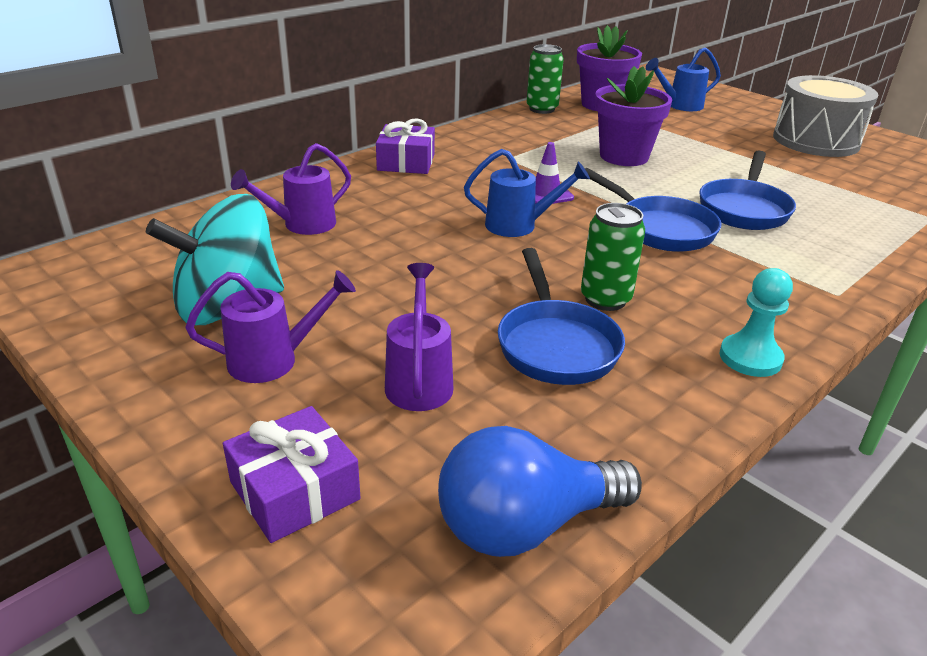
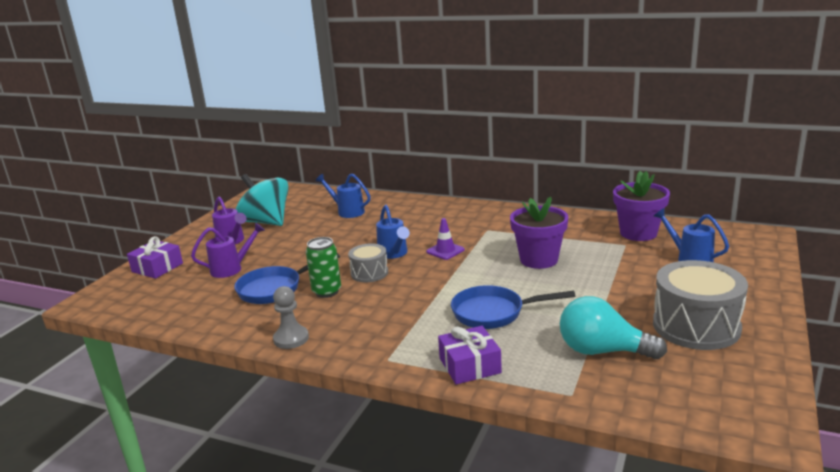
camera: 70 degrees right, 10 degrees down
purple watering can [231,143,351,235] -> blue watering can [315,174,371,218]
purple gift [376,118,435,174] -> purple gift moved to [438,326,502,385]
blue light bulb [438,426,642,557] -> none
green can [527,44,564,114] -> none
blue pan [585,168,721,252] -> none
turquoise pawn [720,268,793,377] -> grey pawn [273,286,309,349]
none -> grey drum [348,244,388,282]
none -> turquoise light bulb [560,296,667,359]

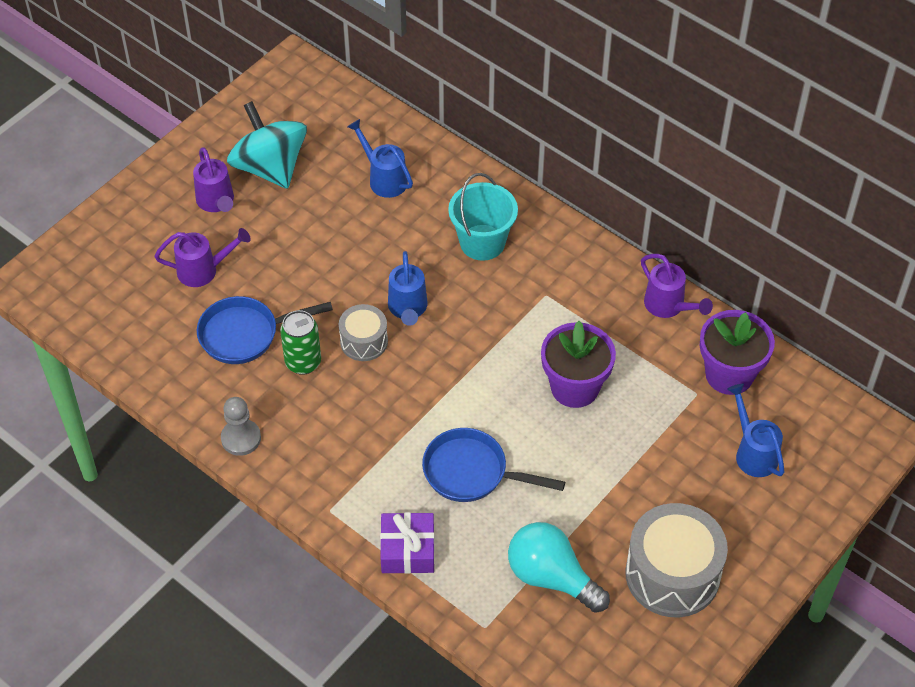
camera: 15 degrees right, 30 degrees up
purple gift [127,236,183,279] -> none
purple traffic cone [426,218,465,260] -> none
none -> turquoise bucket [448,173,518,261]
none -> purple watering can [641,254,713,318]

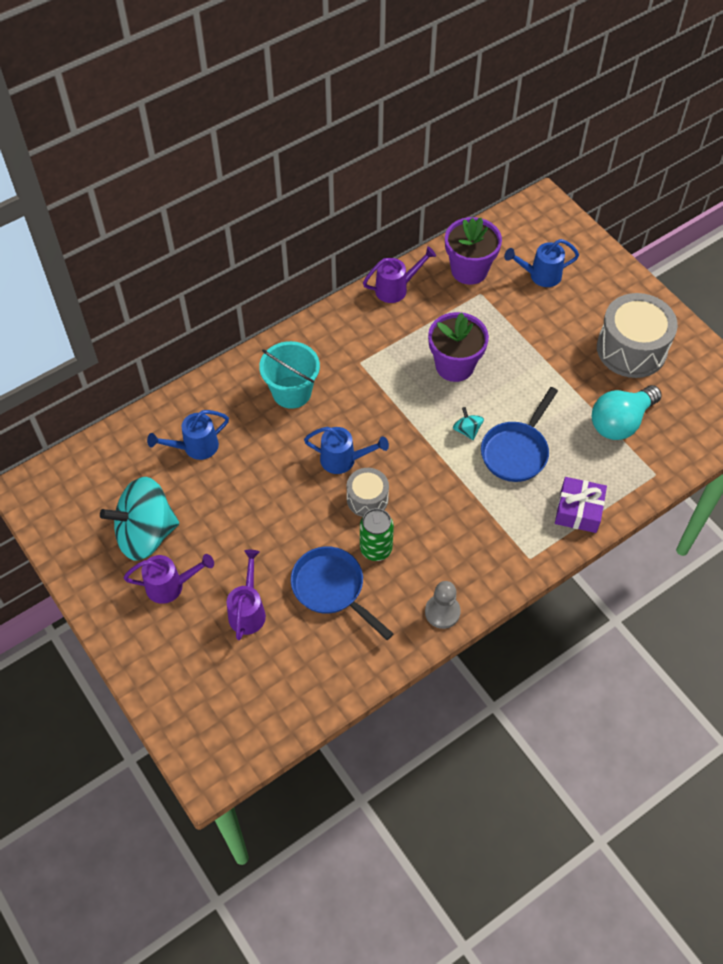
camera: 75 degrees left, 5 degrees up
blue pan [197,296,333,364] -> blue pan turned 135 degrees clockwise [291,547,393,640]
none -> turquoise spinning top [453,407,484,440]

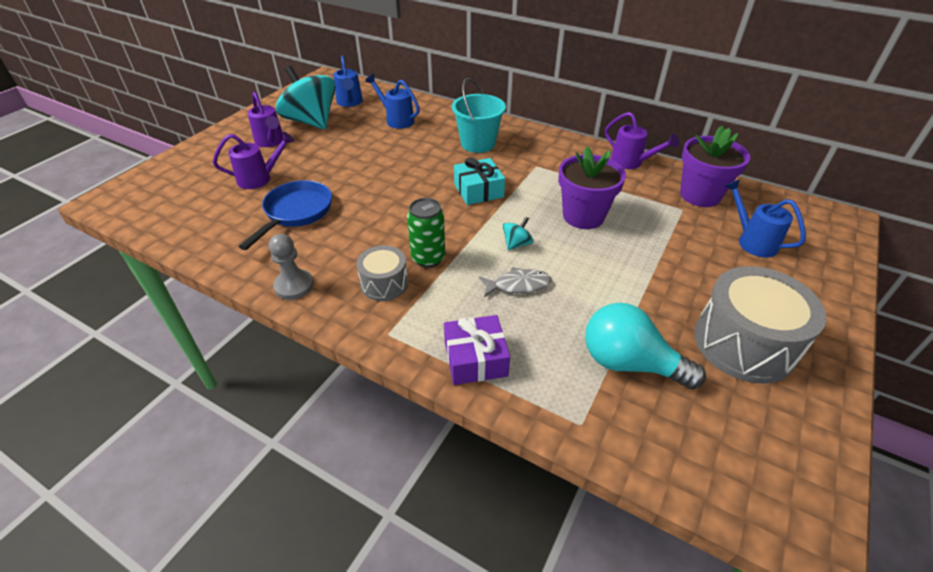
camera: 65 degrees right, 15 degrees down
blue watering can [304,427,389,474] -> blue watering can moved to [333,56,363,107]
grey drum [346,468,389,517] -> grey drum moved to [356,245,408,301]
green can [360,508,394,561] -> green can moved to [407,198,445,268]
blue pan [481,387,558,482] -> grey fish [479,267,551,297]
none -> turquoise gift [454,158,505,205]

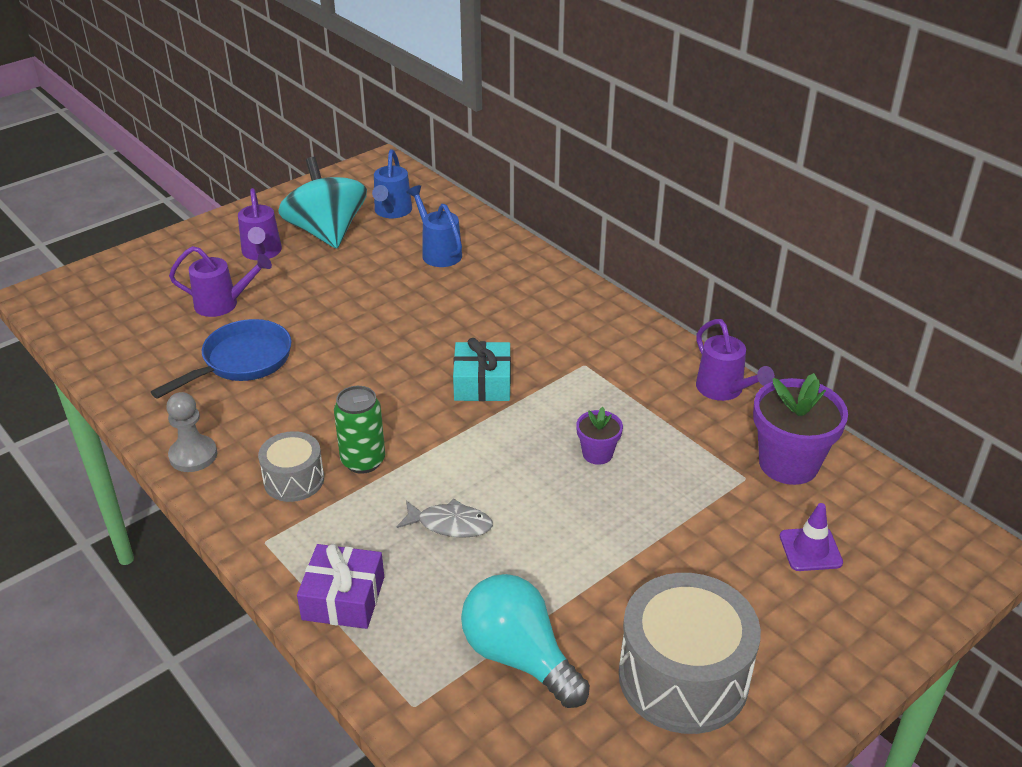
camera: 20 degrees right, 5 degrees down
turquoise bucket [452,78,506,153] -> none
turquoise spinning top [503,217,534,250] -> none
purple flower pot [558,147,626,229] -> purple flower pot [576,407,623,465], size x0.52
blue watering can [725,179,806,257] -> purple traffic cone [780,503,843,571]

